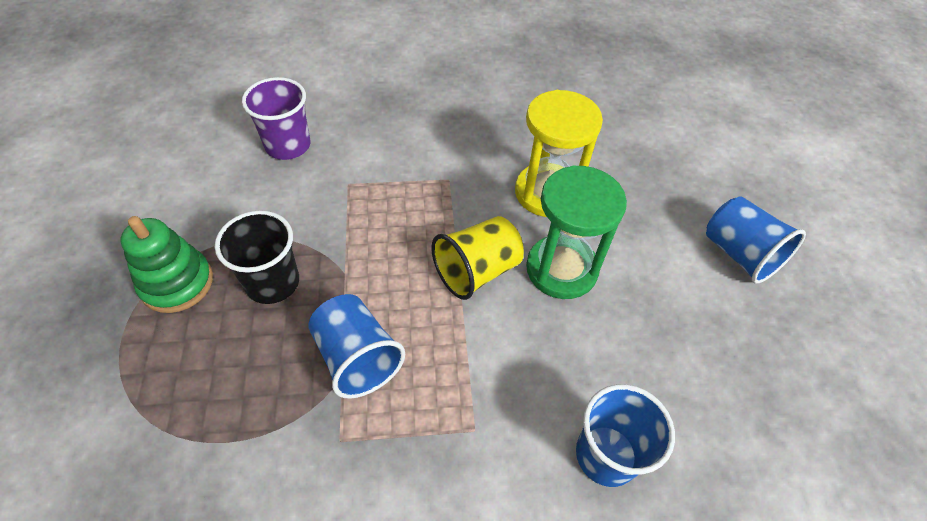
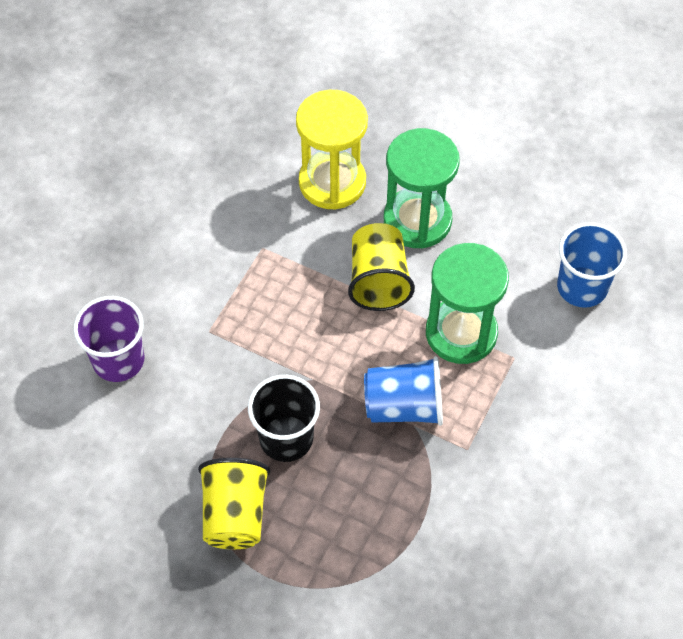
camera: 55 degrees left, 5 degrees up
green stacking toy [121,216,213,313] -> yellow cup [198,458,270,549]
blue cup [706,196,806,284] -> none
none -> green hourglass [426,243,509,364]

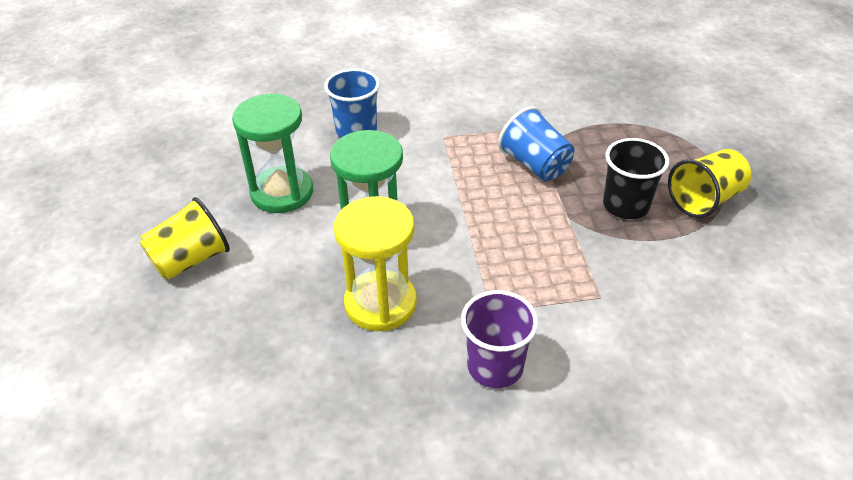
camera: 125 degrees left, 15 degrees down
purple cup [73,296,144,382] -> purple cup moved to [461,290,538,388]
yellow cup [348,223,415,311] -> yellow cup moved to [140,197,230,280]
green hourglass [426,243,509,364] -> green hourglass moved to [232,94,313,213]

